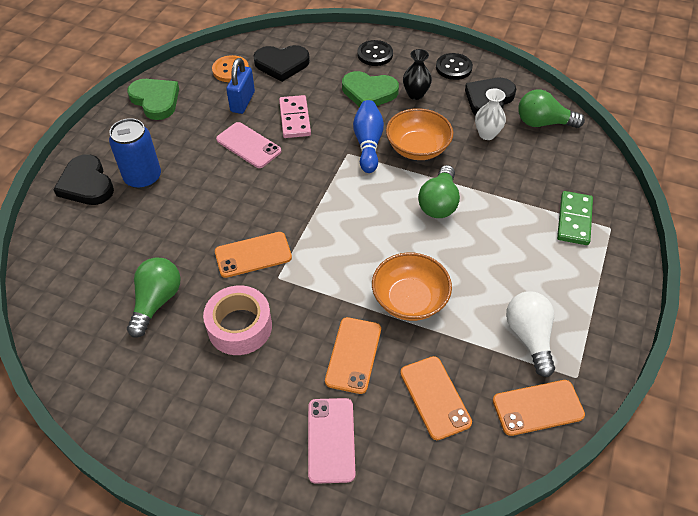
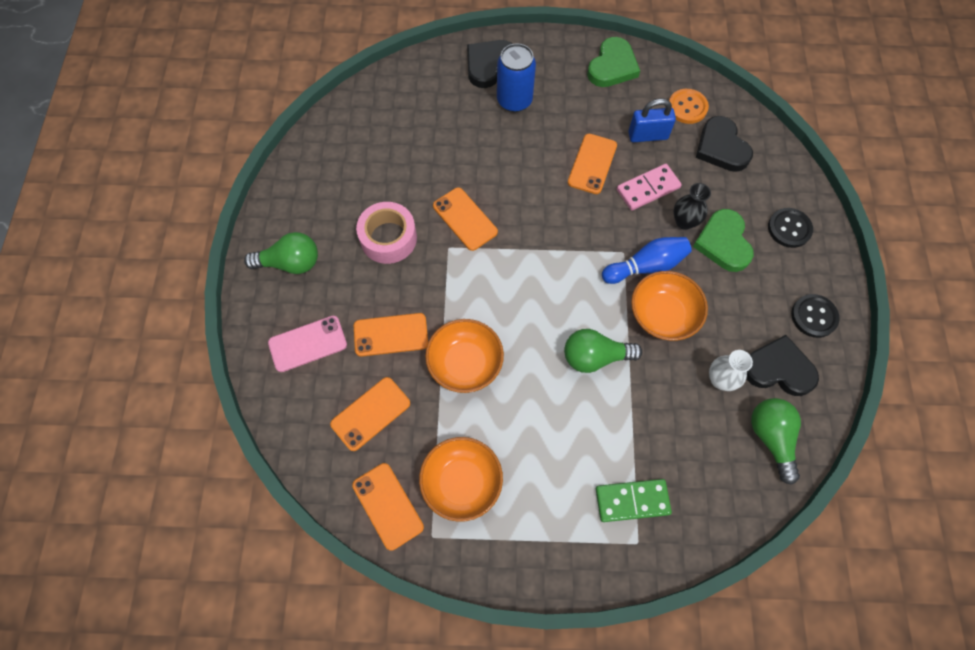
camera: 70 degrees right, 15 degrees up
green light bulb [127,257,181,338] -> green light bulb moved to [244,232,318,274]
pink phone [216,122,281,168] -> orange phone [568,134,617,194]
black vase [403,49,432,100] -> black vase moved to [673,183,711,230]
white light bulb [506,291,555,377] -> orange bowl [419,437,503,522]

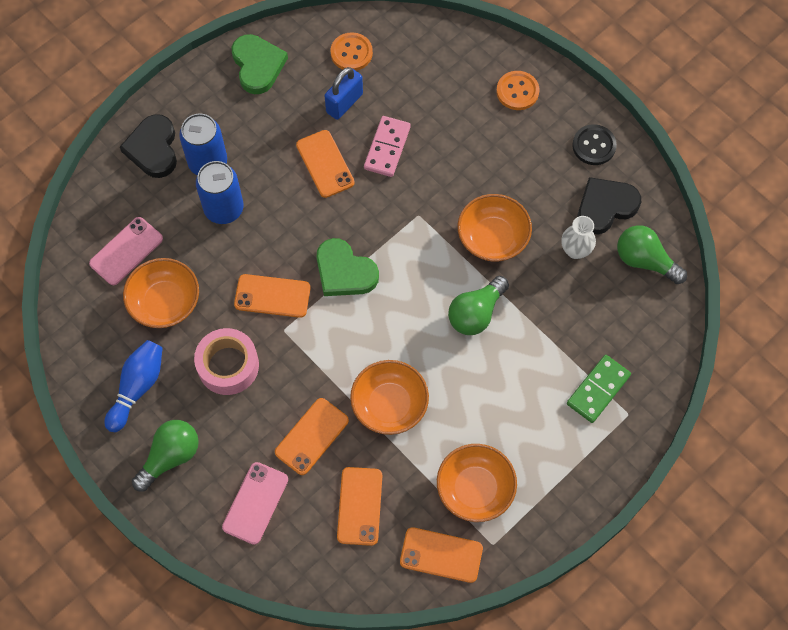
camera: 45 degrees left, 0 degrees up
blue bowling pin [602,237,692,284] -> blue bowling pin moved to [104,340,163,432]
black vase [673,183,711,230] -> none
green heart [693,209,754,272] -> green heart moved to [316,238,379,296]
black heart [696,116,753,172] -> none
black button [768,208,813,248] -> orange button [496,71,539,110]
none -> pink phone [89,217,163,285]
none -> orange bowl [123,258,199,328]
none -> blue can [196,161,244,224]

